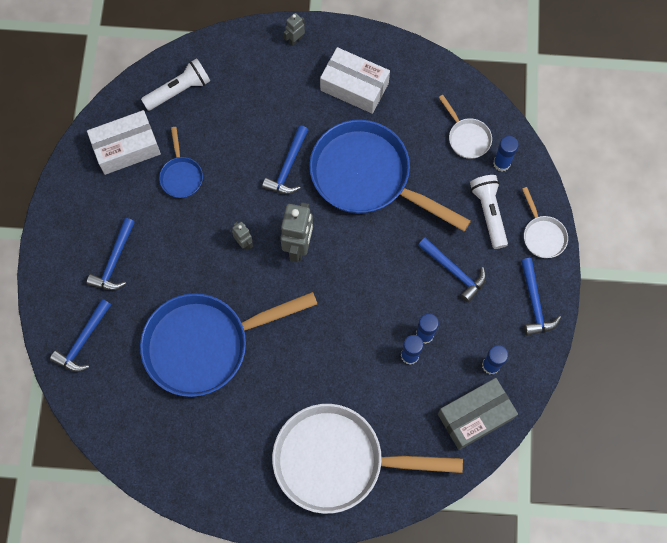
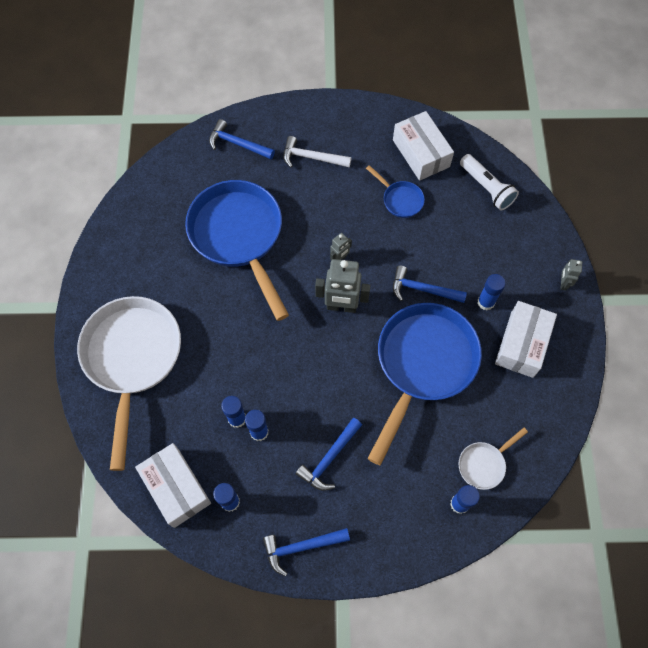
camera: 85 degrees right, 5 degrees down
blue hammer [87,218,135,290] -> white hammer [283,136,351,167]
blue pan [159,127,203,198] -> blue pan turned 120 degrees counterclockwise [366,165,425,218]
grey robot [284,13,305,46] -> grey robot turned 120 degrees counterclockwise [560,259,582,291]
grey box [438,378,518,450] -> white box [135,443,211,528]
white flashlight [470,175,508,249] -> none
white pan [522,187,568,258] -> none
none -> blue glue stick [478,274,506,311]

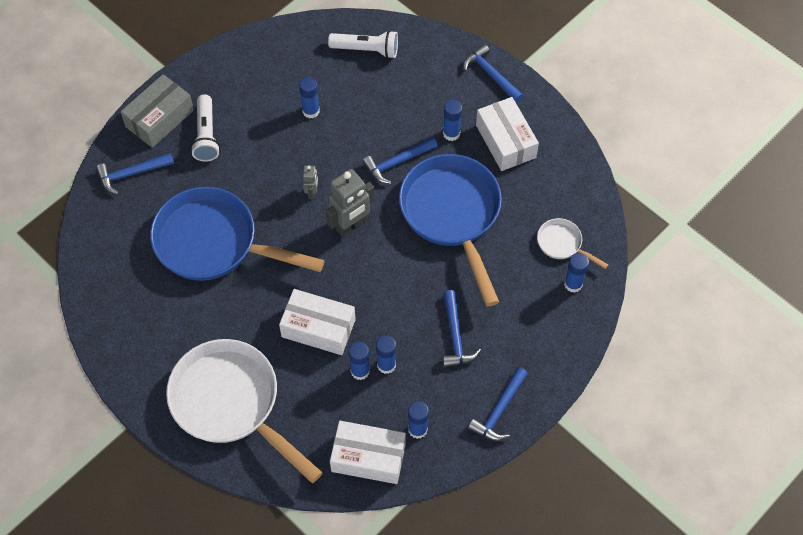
camera: 45 degrees left, 5 degrees down
white hammer [283,136,351,167] -> white flashlight [191,94,220,162]
blue pan [366,165,425,218] -> blue glue stick [299,77,320,119]
white box [393,111,454,181] -> white box moved to [279,289,356,355]
white pan [459,428,528,490] -> white pan turned 120 degrees clockwise [537,218,608,269]
grey robot [560,259,582,291] -> blue hammer [463,44,523,103]
none -> grey box [120,74,194,148]

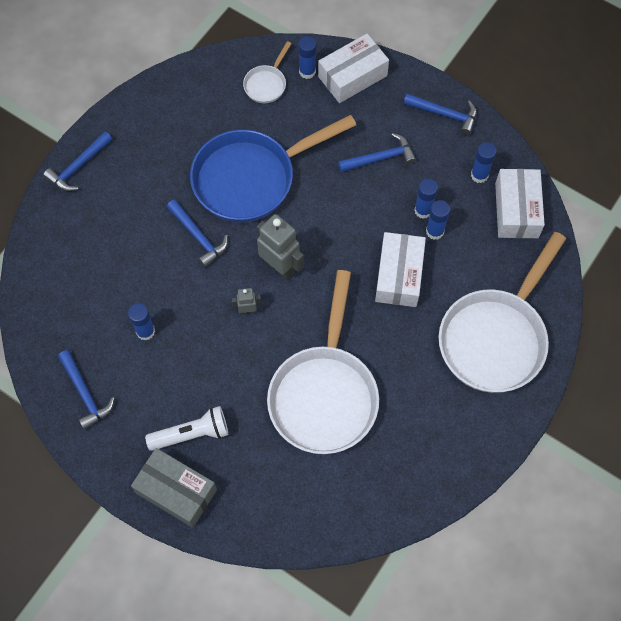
camera: 100 degrees left, 5 degrees up
blue hammer [96,153,174,194] -> blue hammer moved to [58,350,115,430]
blue pan [150,187,325,281] -> white pan [267,270,379,454]
white flashlight [328,30,398,59] -> none
blue glue stick [443,100,462,141] -> none
white box [476,97,539,171] -> white box moved to [318,34,389,103]

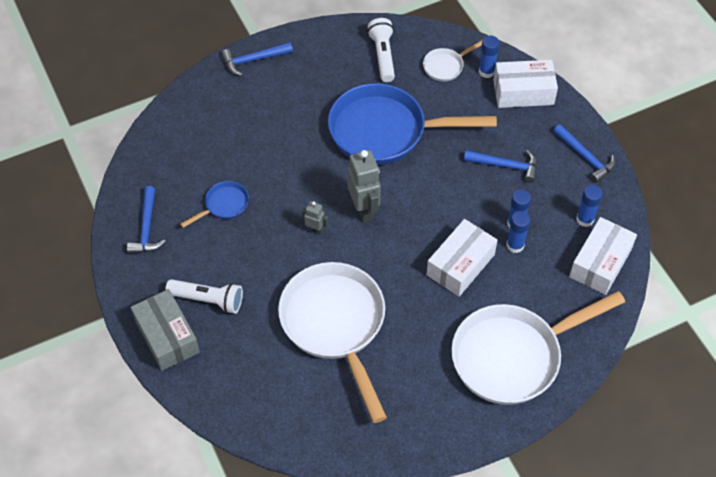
camera: 30 degrees right, 10 degrees down
blue glue stick [128,303,155,341] -> blue pan [180,181,249,228]
blue hammer [167,200,228,267] -> none
white pan [267,270,379,454] -> white pan turned 120 degrees clockwise [278,262,387,423]
none -> white flashlight [367,18,395,82]

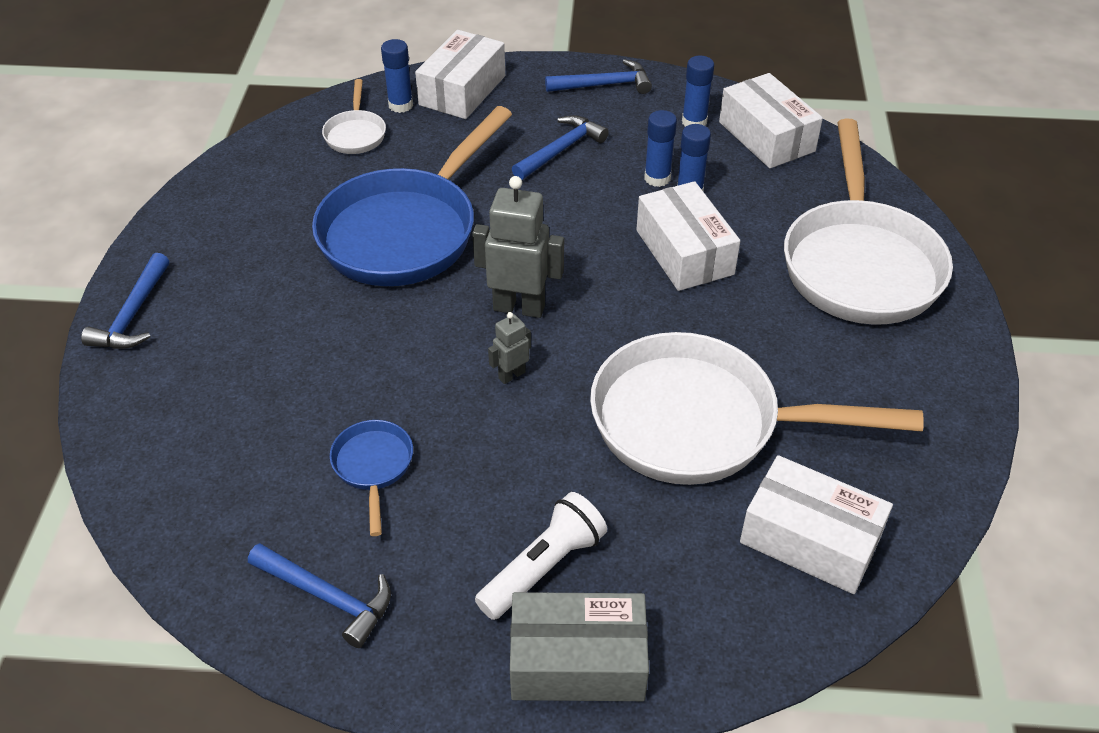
camera: 60 degrees left, 10 degrees down
white flashlight [367,18,395,82] -> none
none -> white box [740,455,893,594]

